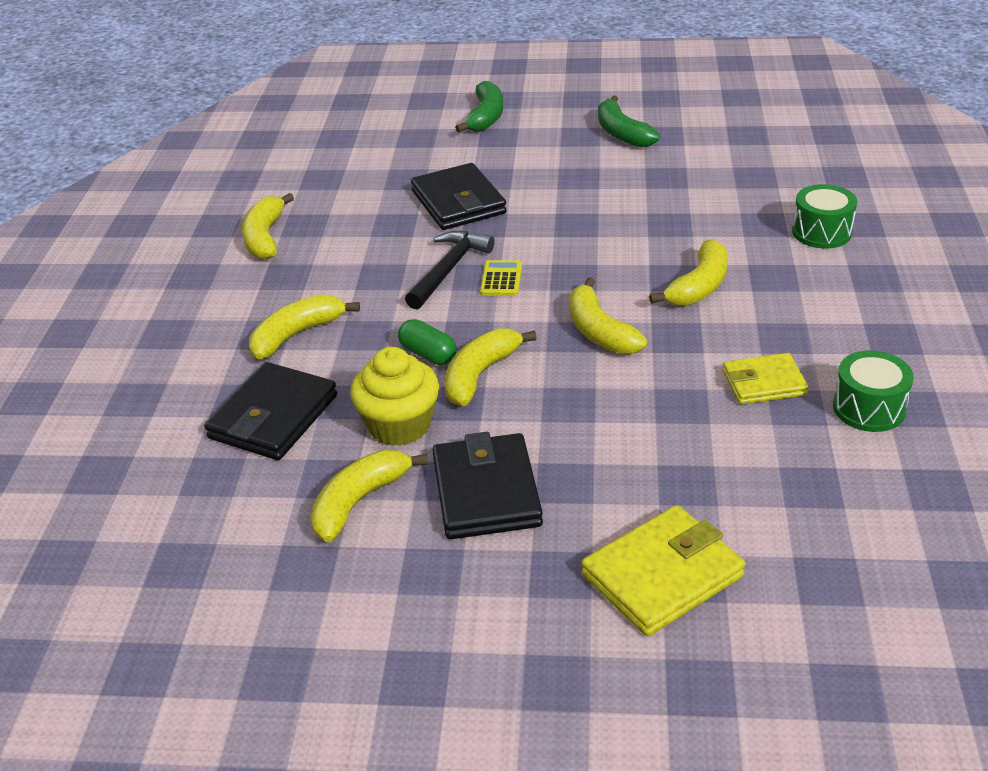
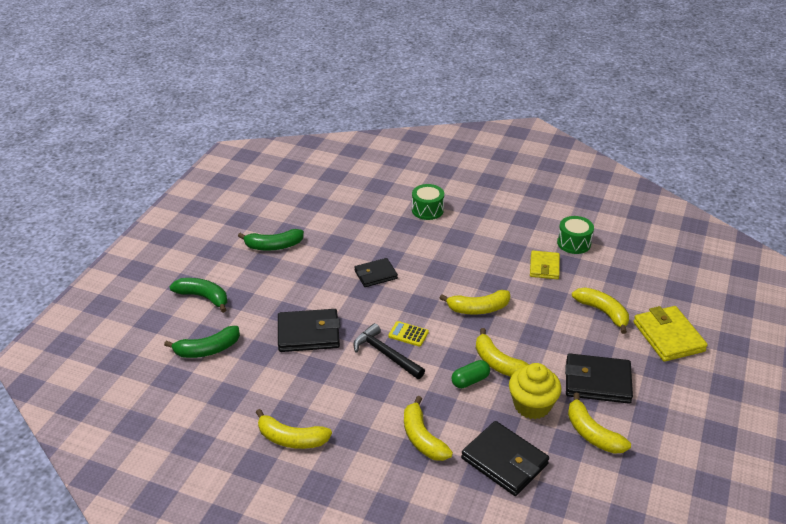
camera: 75 degrees left, 0 degrees up
yellow banana [649,239,728,306] -> yellow banana moved to [572,287,629,334]
none -> green banana [164,326,240,358]
none -> black wallet [354,258,398,287]

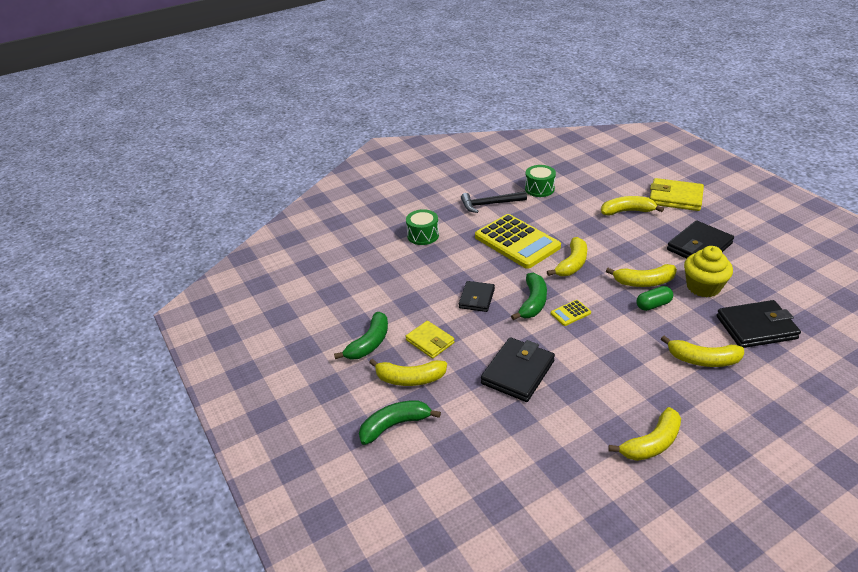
camera: 50 degrees left, 0 degrees up
green banana [164,326,240,358] -> green banana moved to [511,273,547,320]
black hammer [353,323,425,379] -> black hammer moved to [461,191,527,213]
green capsule [451,360,490,388] -> green capsule turned 60 degrees clockwise [636,286,673,311]
yellow wallet [530,250,560,279] -> yellow wallet moved to [406,321,455,359]
yellow banana [568,393,631,454] -> yellow banana moved to [369,359,447,386]
none -> yellow calculator [475,214,561,269]

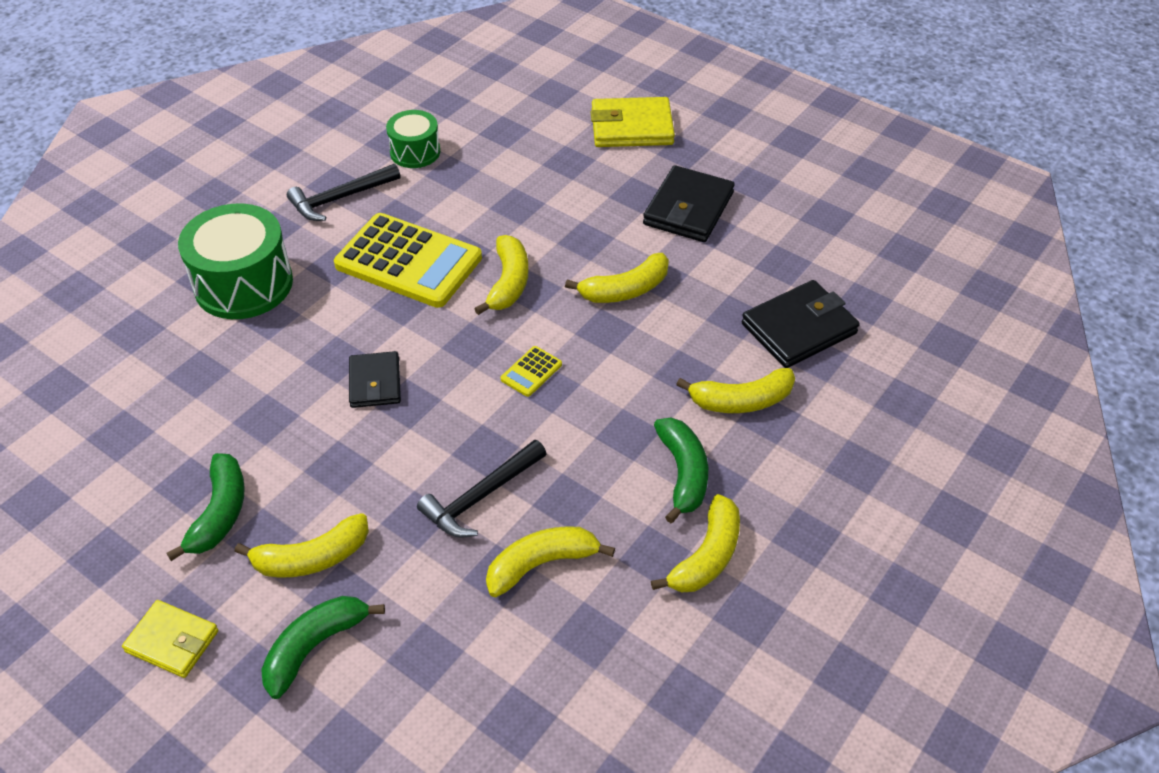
camera: 25 degrees left, 10 degrees up
green drum [406,209,439,245] -> green drum [178,203,293,319], size x1.74
yellow wallet [406,321,455,359] -> yellow wallet moved to [122,600,219,678]
black wallet [481,337,555,402] -> black hammer [417,440,547,538]
green banana [511,273,547,320] -> green banana moved to [654,418,708,523]
yellow banana [601,196,664,216] -> yellow banana moved to [486,526,615,597]
green capsule [636,286,673,311] -> none
yellow cupcake [684,246,733,297] -> none

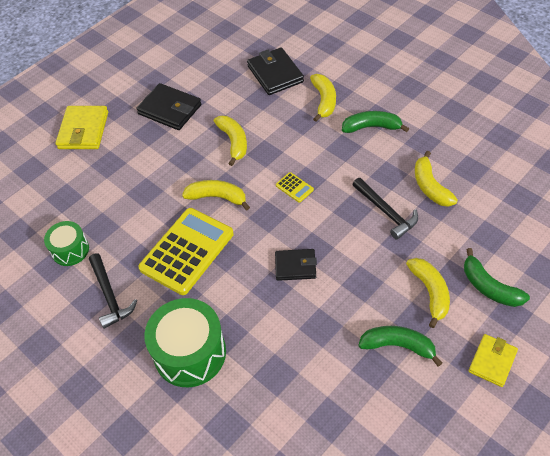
camera: 80 degrees left, 5 degrees up
yellow banana [651,494,740,592] -> none

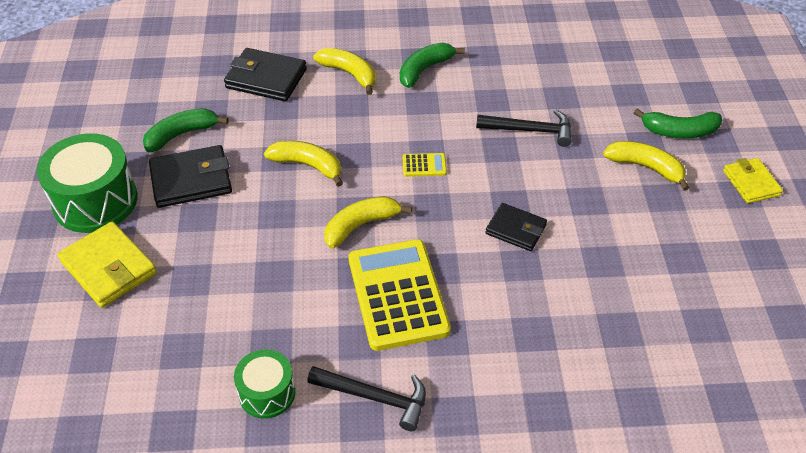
camera: 50 degrees left, 5 degrees down
green drum [144,298,226,387] -> green drum moved to [37,133,138,233]
black wallet [275,249,317,281] -> black wallet turned 75 degrees clockwise [485,203,547,251]
green banana [358,326,442,367] -> green banana moved to [143,108,229,153]
yellow banana [415,151,458,207] -> none

